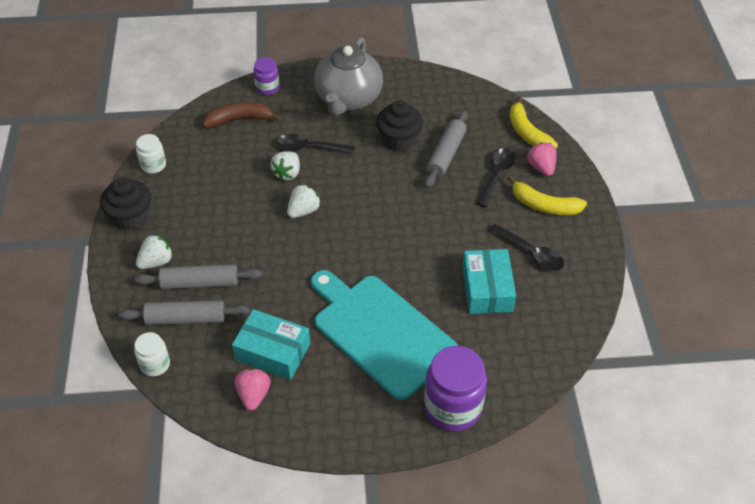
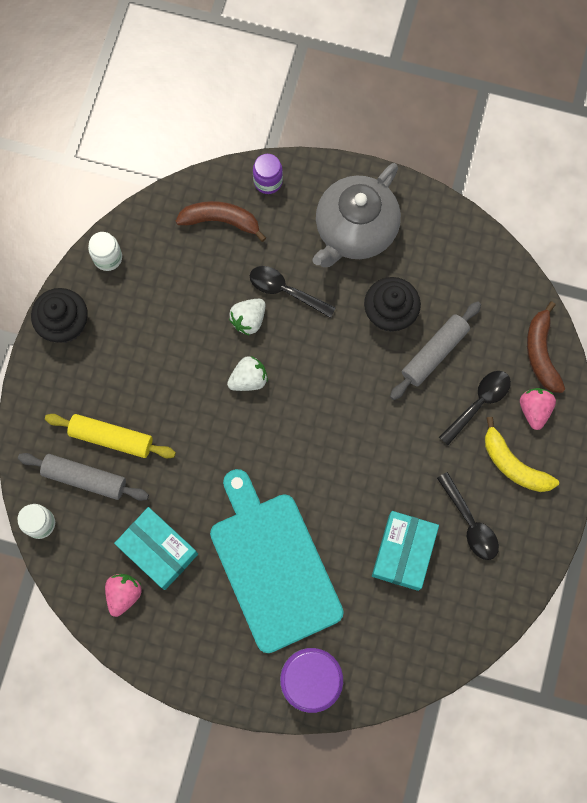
camera: 20 degrees right, 25 degrees up
grey rolling pin [135,264,262,289] -> yellow rolling pin [45,414,176,458]
white strawberry [136,234,173,269] -> none
yellow banana [510,97,558,149] -> brown banana [527,301,565,393]

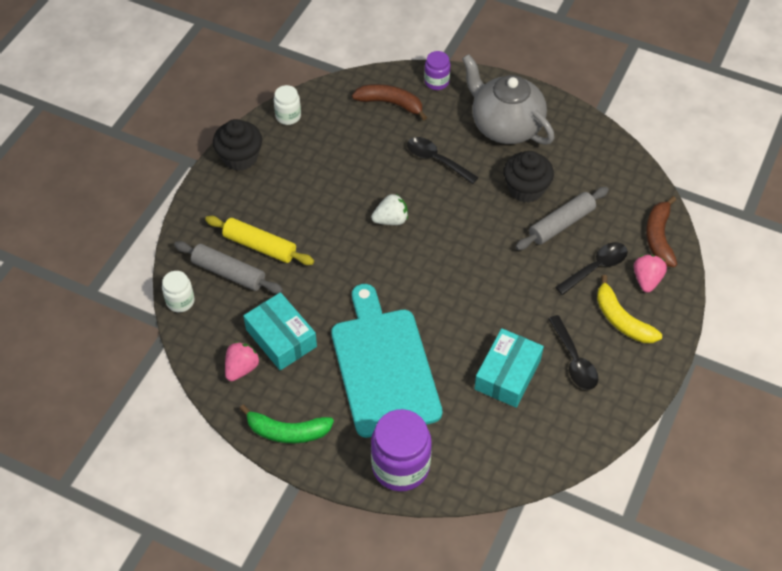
camera: 10 degrees right, 20 degrees down
white strawberry [229,299,265,336] -> none
grey teapot [313,163,401,267] -> grey teapot turned 90 degrees clockwise [462,54,554,145]
none -> green banana [239,405,334,443]

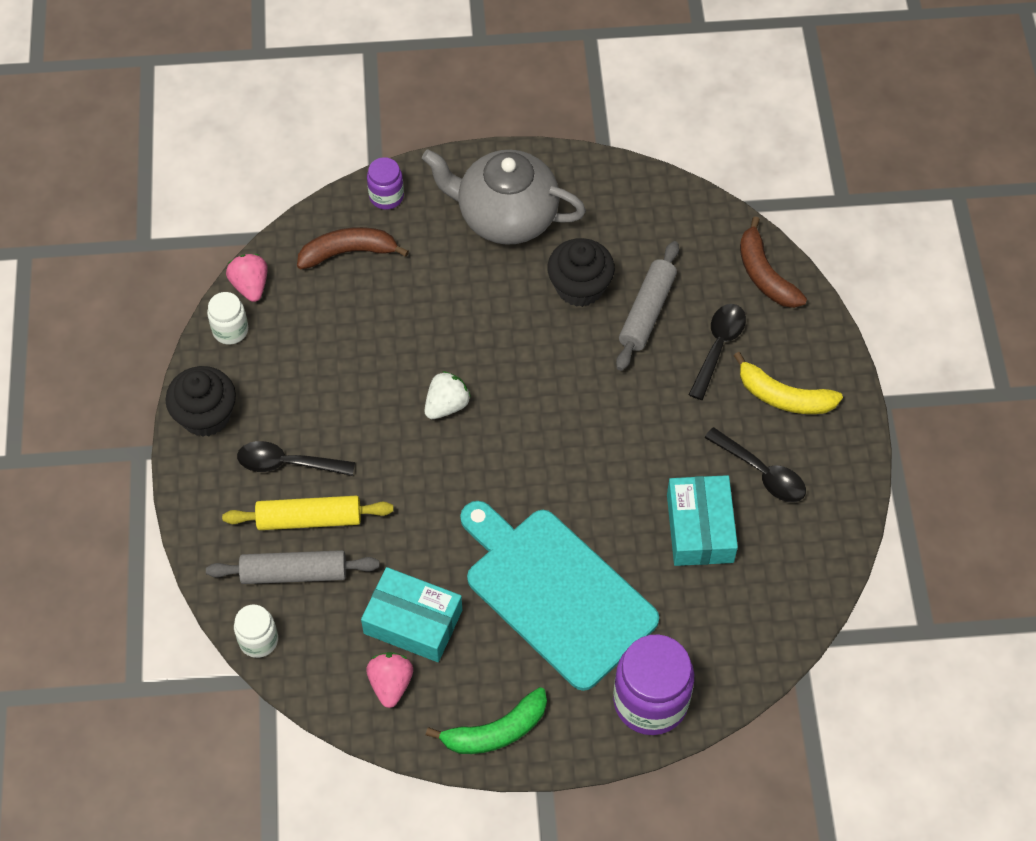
camera: 30 degrees left, 5 degrees up
black spoon [407,137,479,184] -> black spoon moved to [237,441,355,476]
pink strawberry [634,255,667,293] -> pink strawberry moved to [226,254,268,302]

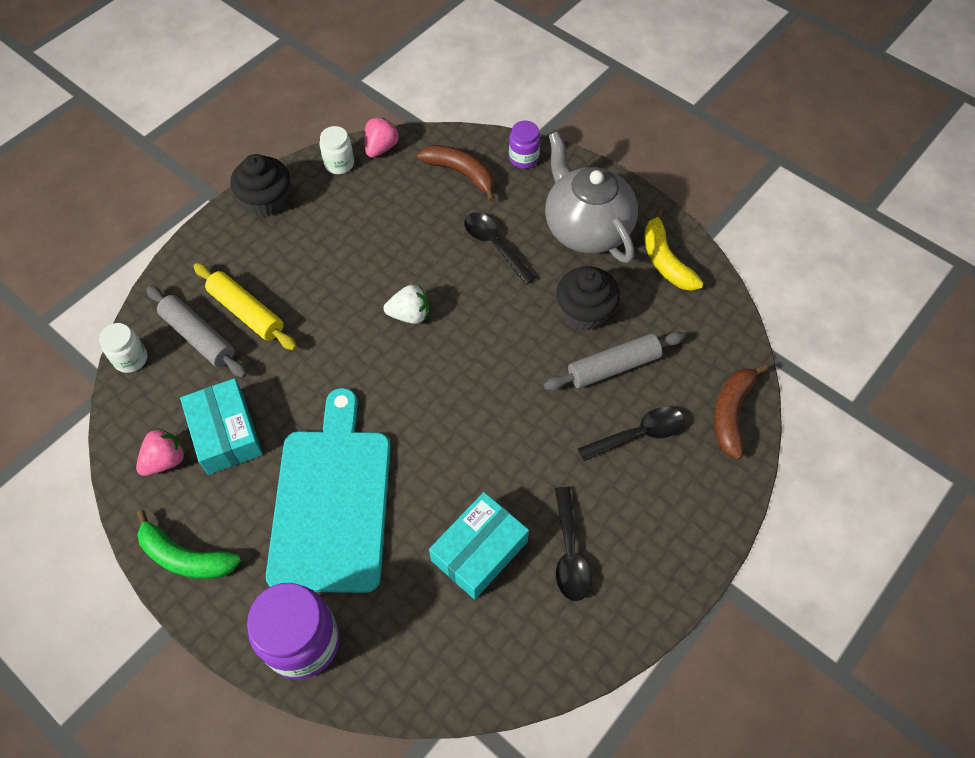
camera: 45 degrees right, 0 degrees up
black spoon [237,441,355,476] -> black spoon moved to [464,212,536,285]
yellow banana [734,352,843,414] -> yellow banana moved to [644,209,704,291]

